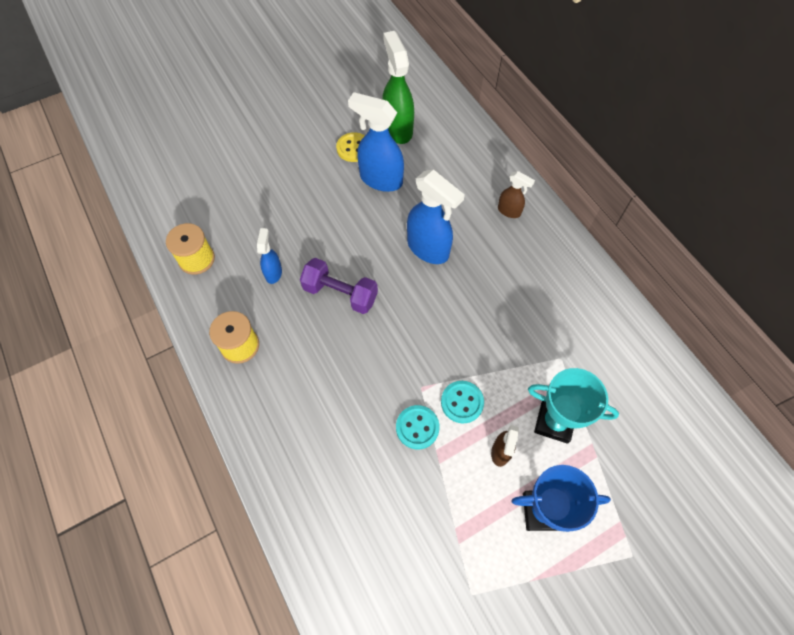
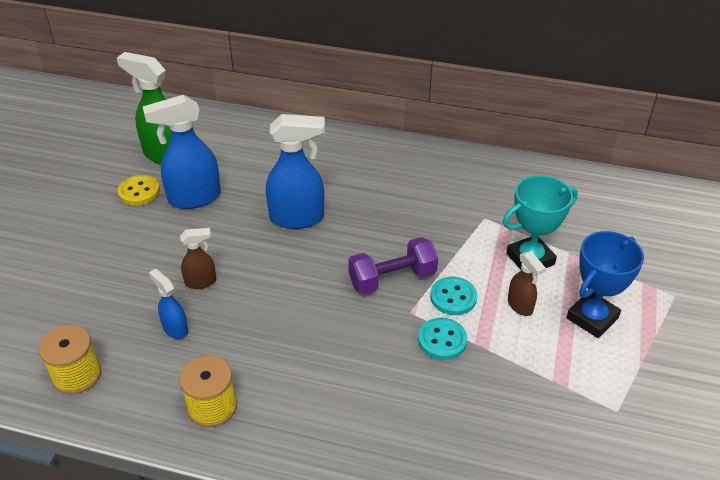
camera: 45 degrees left, 20 degrees down
purple dumbbell [300,258,378,314] -> purple dumbbell moved to [348,237,438,294]
brown spray bottle [498,171,535,218] -> brown spray bottle moved to [180,228,216,289]

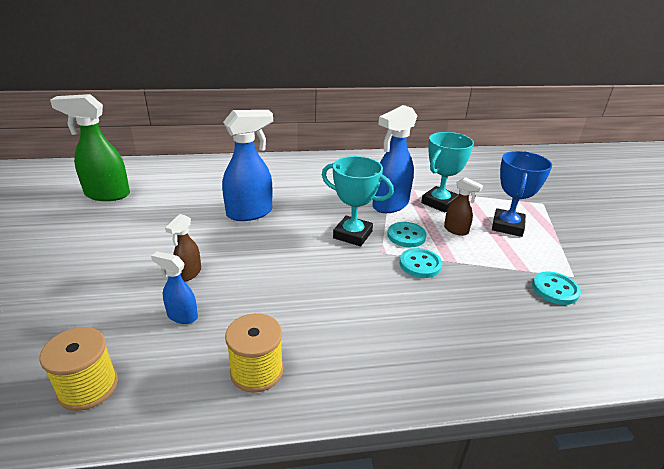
camera: 25 degrees left, 10 degrees down
yellow button [118,175,160,206] -> none
blue spray bottle [143,95,221,209] -> blue spray bottle moved to [372,105,417,213]
brown spray bottle [180,228,216,289] -> brown spray bottle turned 150 degrees clockwise [165,214,201,282]
purple dumbbell [348,237,438,294] -> turquoise trophy [322,156,394,246]
none -> turquoise button [532,272,581,305]

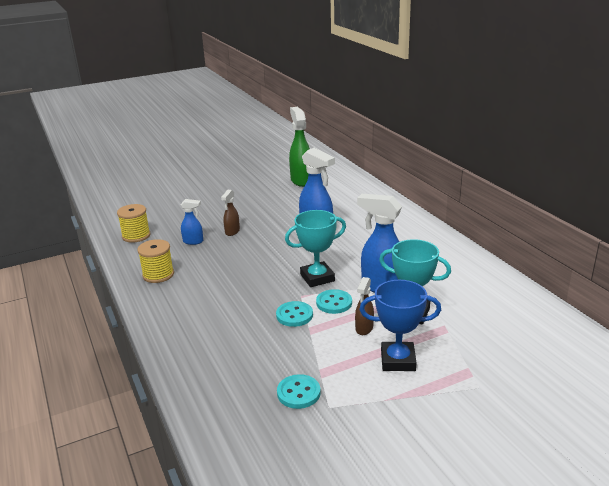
camera: 75 degrees right, 5 degrees down
blue spray bottle [151,251,198,324] -> blue spray bottle turned 90 degrees clockwise [181,199,203,245]
brown spray bottle [165,214,201,282] -> brown spray bottle turned 75 degrees counterclockwise [221,190,240,236]
turquoise trophy [322,156,394,246] -> turquoise trophy turned 60 degrees clockwise [285,210,346,287]

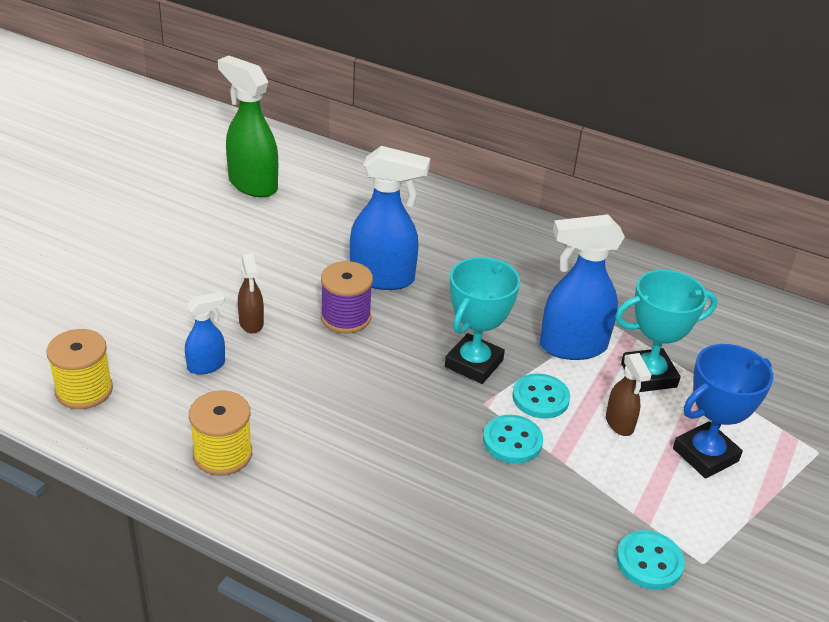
camera: 40 degrees left, 10 degrees up
none -> purple spool [321,261,373,333]

